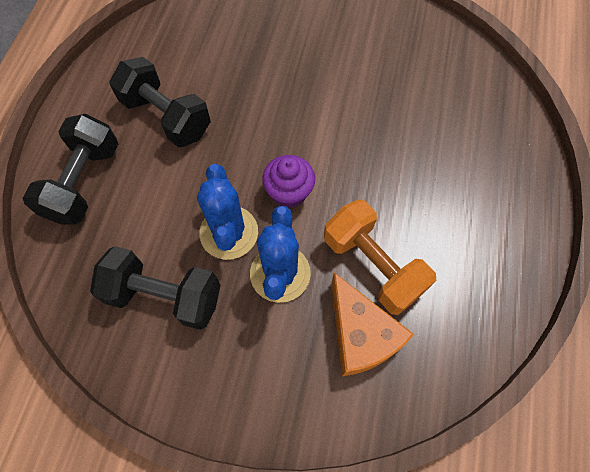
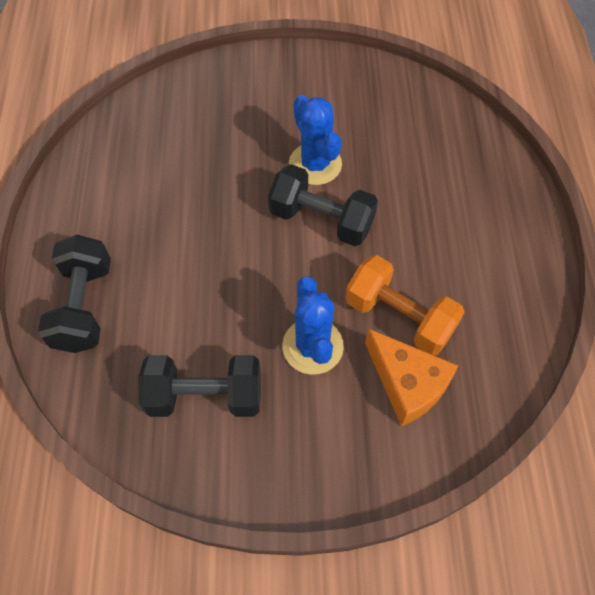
camera: 15 degrees left, 5 degrees down
black dumbbell [110,57,211,147] -> black dumbbell moved to [268,164,378,246]
blue cactus [197,164,258,260] -> blue cactus moved to [289,95,342,185]
purple cupcake [262,155,315,208] -> none

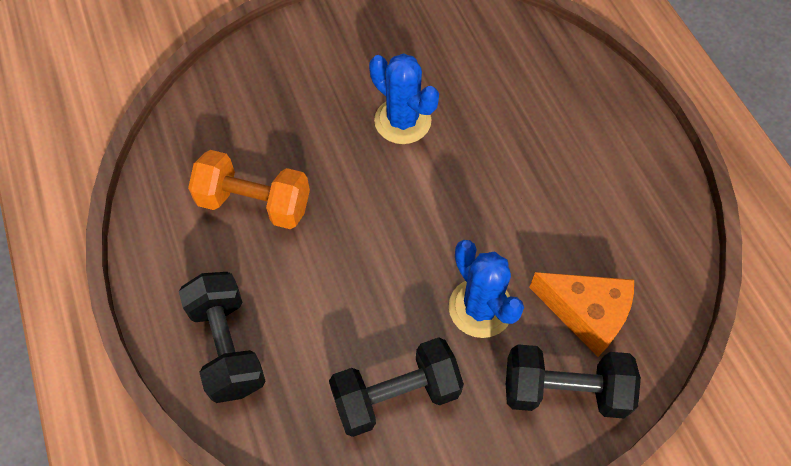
camera: 20 degrees left, 0 degrees up
black dumbbell [268,164,378,246] -> black dumbbell moved to [506,344,641,418]
orange dumbbell [346,255,464,355] -> orange dumbbell moved to [188,150,310,229]

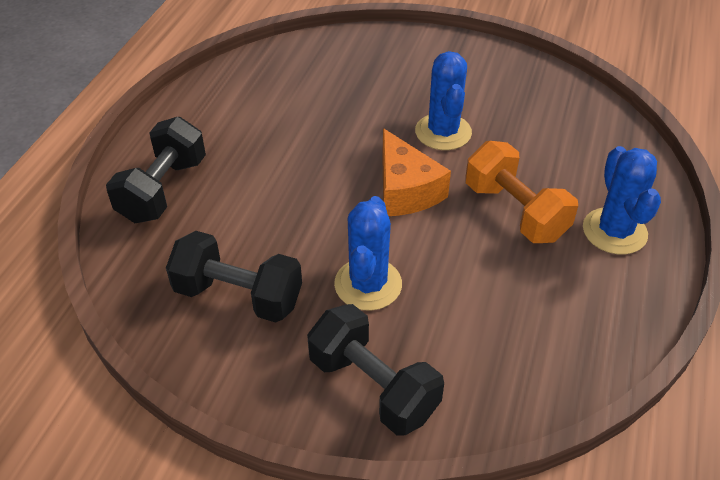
camera: 40 degrees right, 15 degrees down
orange dumbbell [188,150,310,229] -> orange dumbbell moved to [465,141,578,243]
orange cheese [529,272,634,357] -> orange cheese moved to [382,128,451,216]
none -> blue cactus [583,146,661,254]

